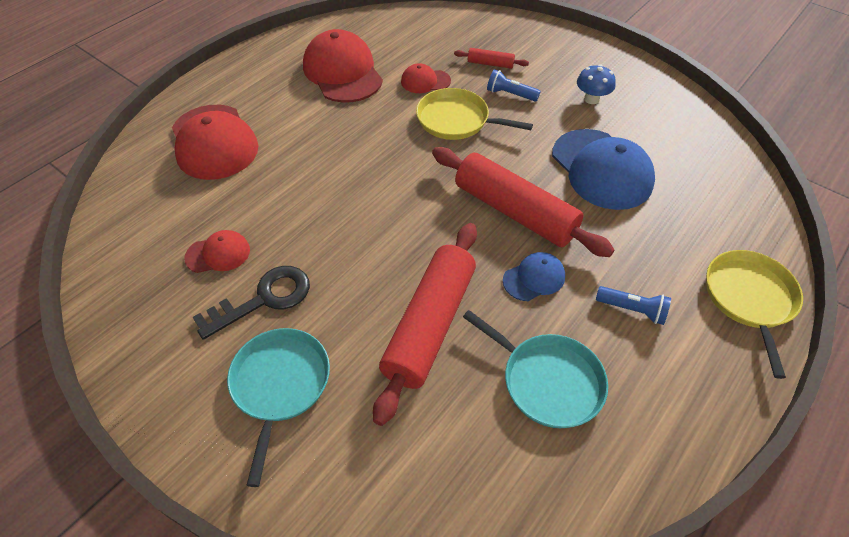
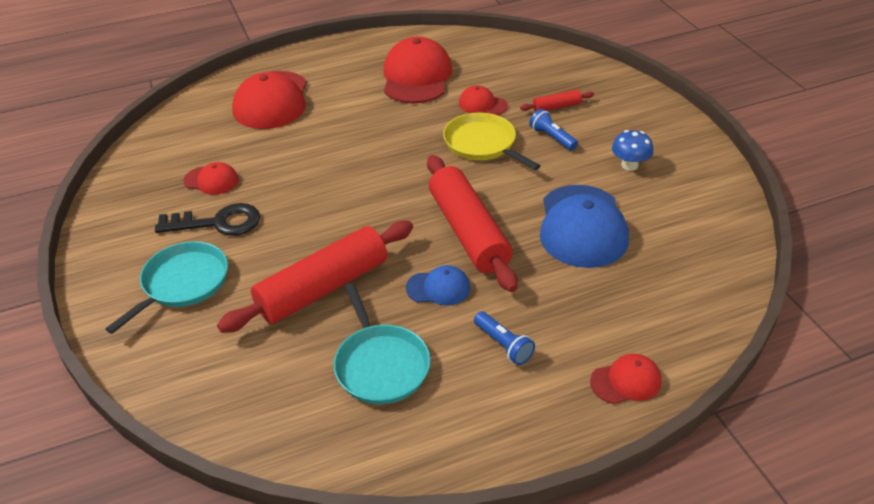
camera: 30 degrees right, 10 degrees down
red rolling pin [454,48,529,69] -> red rolling pin turned 60 degrees counterclockwise [520,90,594,112]
yellow pan [706,250,803,379] -> red cap [590,354,662,404]

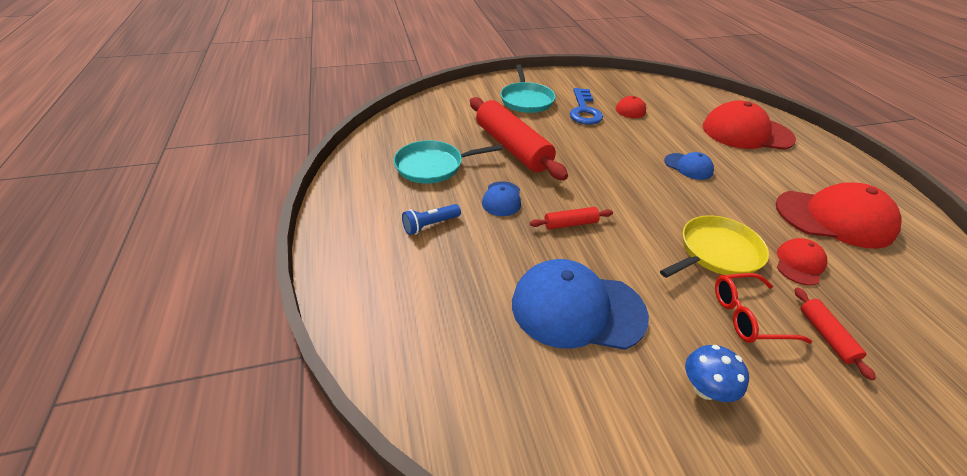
camera: 95 degrees right, 0 degrees up
turquoise pan [105,241,228,334] -> turquoise pan turned 45 degrees clockwise [500,64,556,113]
black key [155,203,260,236] -> blue key [570,88,603,125]
red rolling pin [427,155,518,292] -> red rolling pin [530,207,613,230], size x0.44
blue flashlight [529,109,578,151] -> red glasses [715,273,812,344]
red cap [590,354,662,404] -> none
none -> blue cap [664,152,714,180]

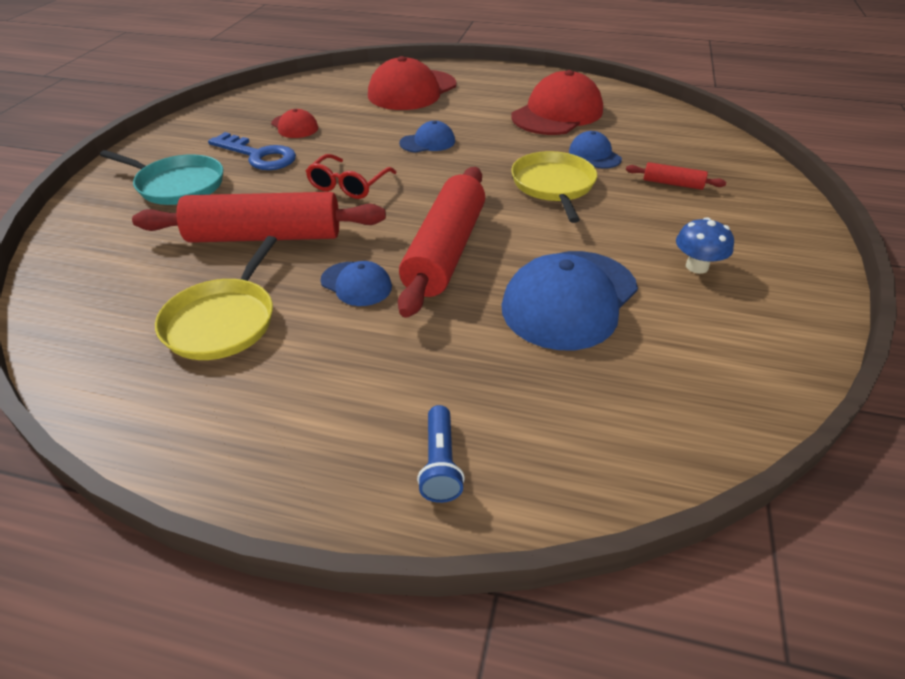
camera: 60 degrees left, 0 degrees up
turquoise pan [394,140,502,184] -> yellow pan [155,236,277,360]
blue flashlight [402,204,461,235] -> blue flashlight moved to [417,405,465,503]
red rolling pin [530,207,613,230] -> red rolling pin [398,167,485,318], size x2.26
red glasses [715,273,812,344] -> red glasses moved to [306,154,397,199]
red cap [777,238,827,286] -> blue cap [569,131,622,169]

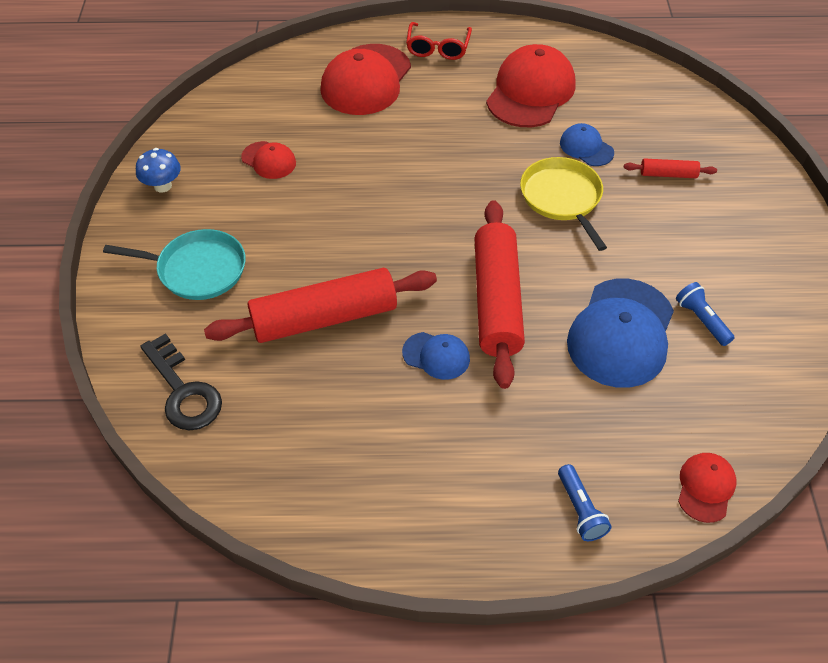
camera: 15 degrees left, 10 degrees up
yellow pan [155,236,277,360] -> none
blue key [208,132,296,170] -> none
red glasses [306,154,397,199] -> red glasses moved to [406,22,472,60]
blue cap [399,121,455,153] -> none
blue mushroom [676,217,734,274] -> blue mushroom moved to [136,148,181,192]
none -> black key [140,333,222,431]
none -> blue flashlight [676,282,735,346]
none -> red cap [678,453,737,523]

